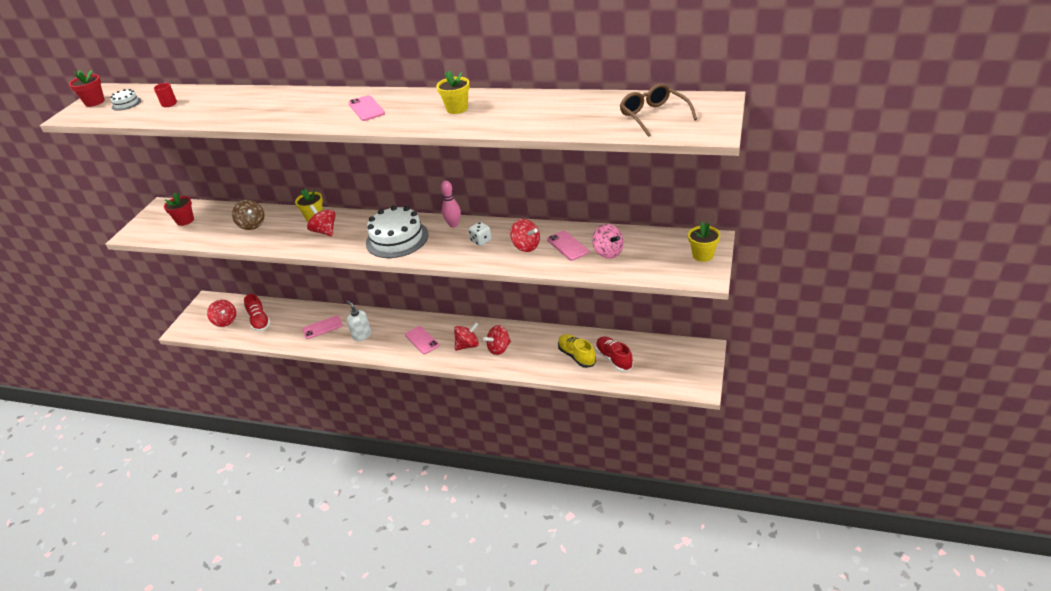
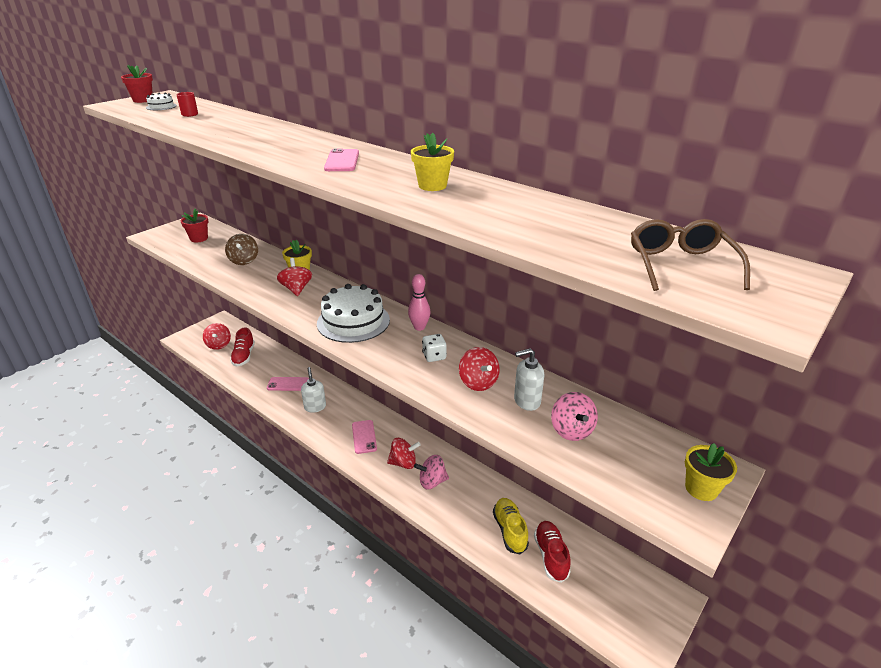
camera: 20 degrees right, 5 degrees down
red spinning top [483,325,511,355] -> pink spinning top [414,455,449,490]
pink phone [547,231,589,261] -> white soap dispenser [514,348,544,411]

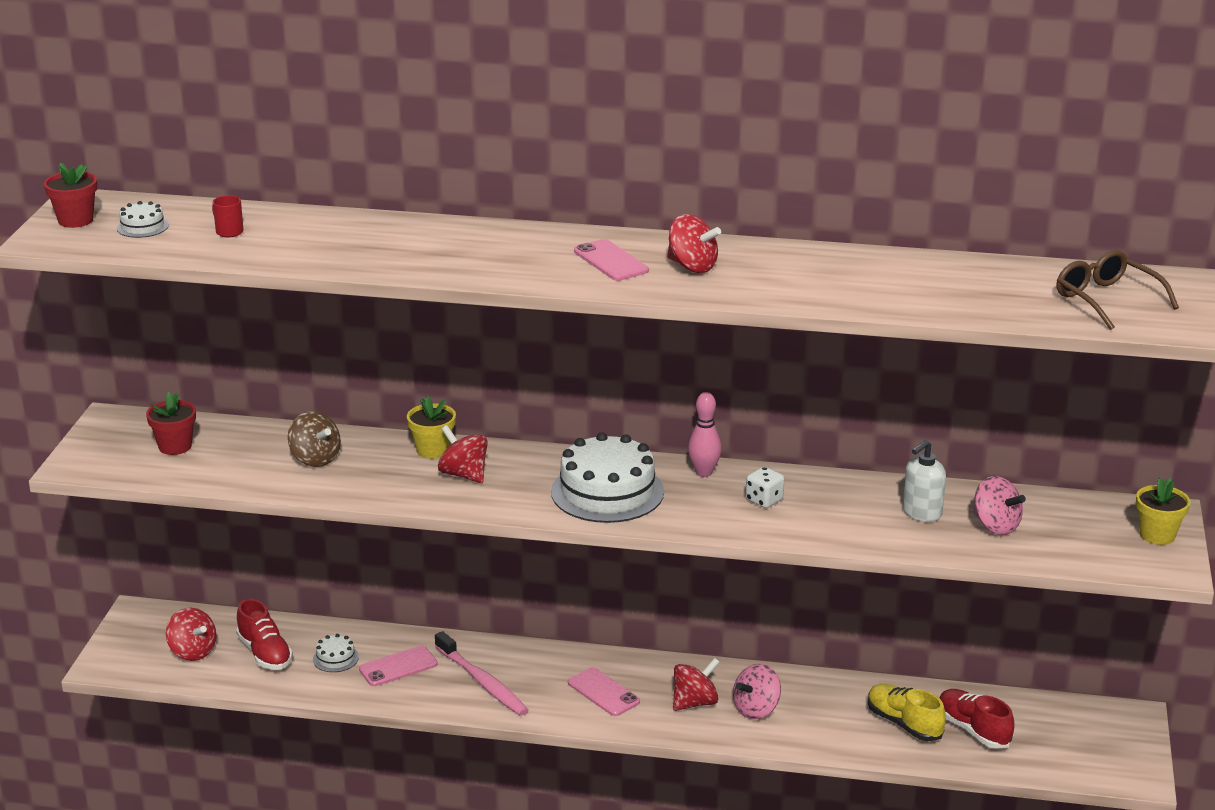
camera: 30 degrees left, 5 degrees down
white soap dispenser [301,367,326,413] -> pink toothbrush [435,631,528,716]
yellow flower pot [411,133,454,191] -> none
red spinning top [459,347,500,391] -> red spinning top moved to [667,214,721,273]
none -> white cake [313,634,359,672]

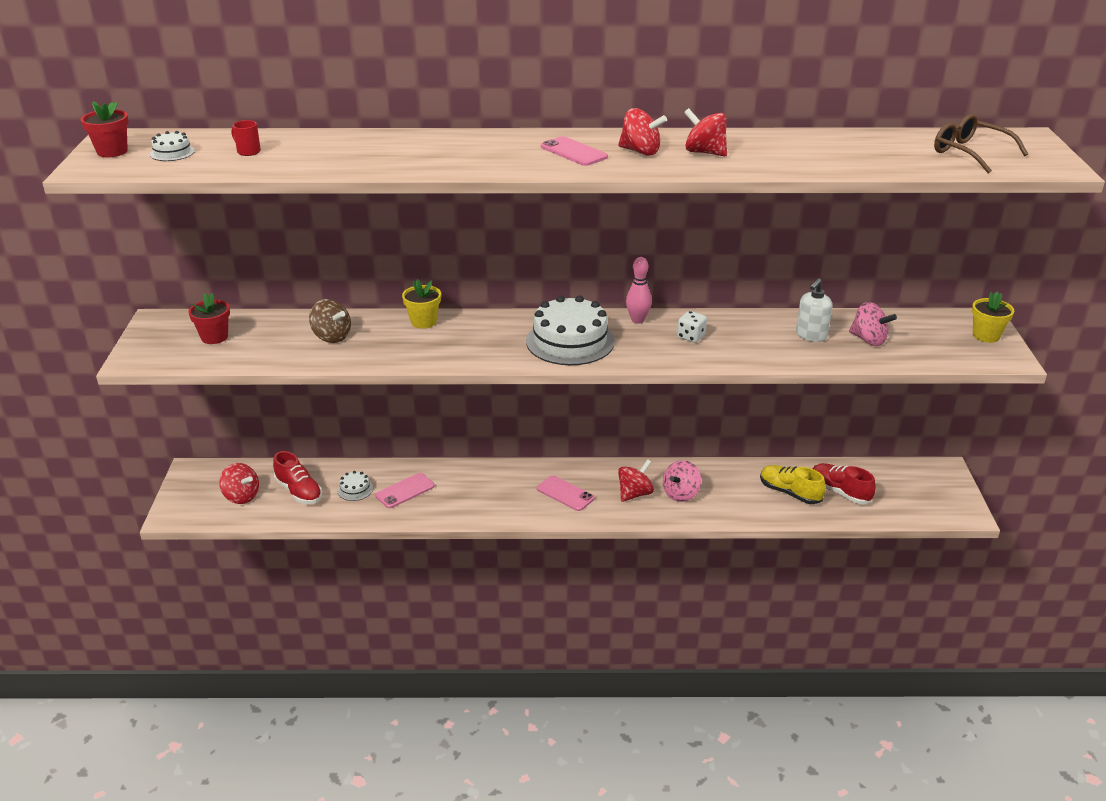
camera: 10 degrees left, 5 degrees up
pink toothbrush [435,631,528,716] -> none
red spinning top [438,425,488,483] -> red spinning top moved to [684,108,727,156]

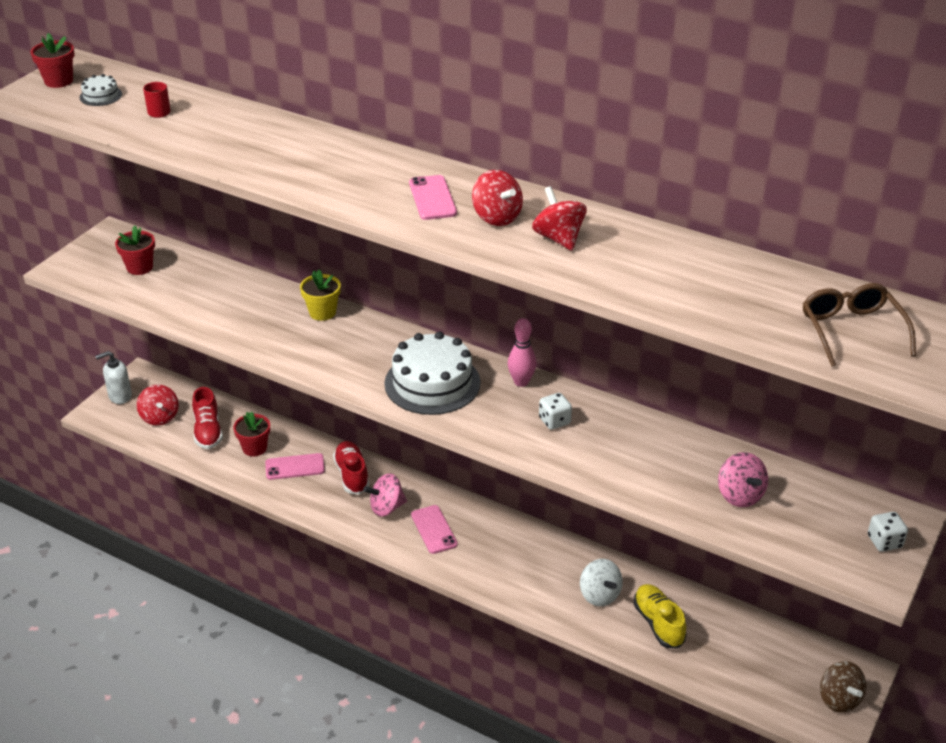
camera: 30 degrees right, 5 degrees up
brown spinning top [309,299,351,343] -> brown spinning top moved to [820,661,866,713]
white cake [338,471,373,501] -> red flower pot [233,412,270,456]
red spinning top [618,459,654,502] -> none
pink spinning top [663,460,701,502] -> pink spinning top moved to [363,473,407,517]
white soap dispenser [796,278,833,342] -> white soap dispenser moved to [95,351,132,404]
red shoe [813,463,876,504] -> red shoe moved to [333,441,369,495]
yellow flower pot [972,292,1014,343] -> white dice [868,512,908,552]
none -> white spinning top [580,559,623,606]

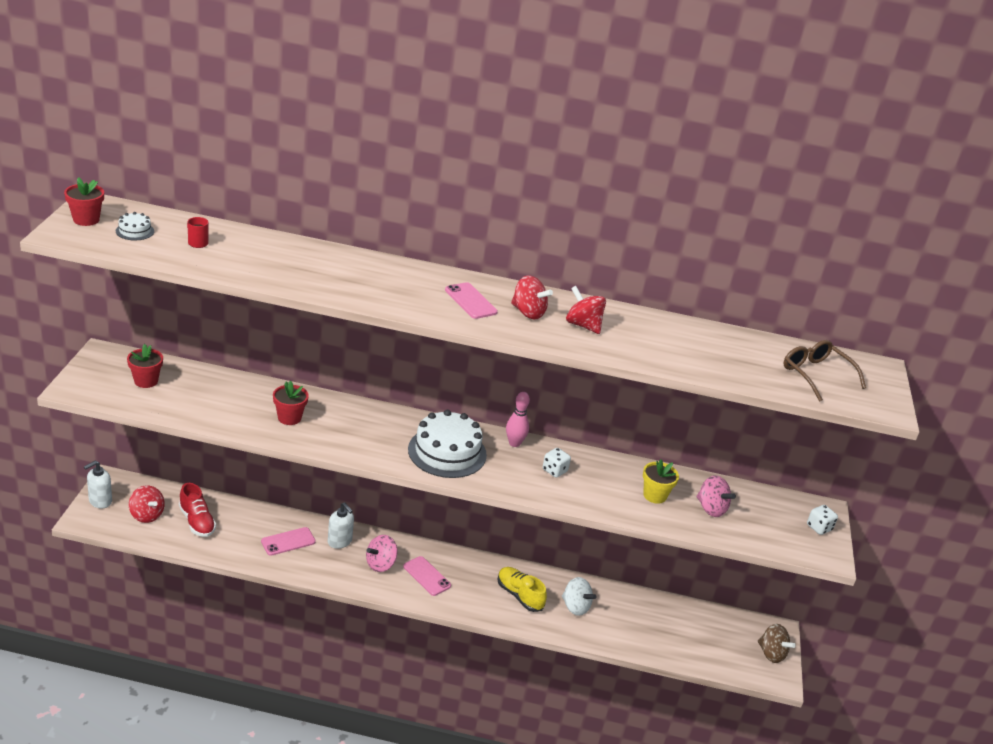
camera: 25 degrees left, 5 degrees down
red flower pot [233,412,270,456] -> red flower pot moved to [273,381,309,425]
yellow flower pot [300,270,341,321] -> yellow flower pot moved to [643,459,679,504]
red shoe [333,441,369,495] -> white soap dispenser [328,503,354,549]
yellow shoe [634,584,686,649] -> yellow shoe moved to [497,567,547,612]

